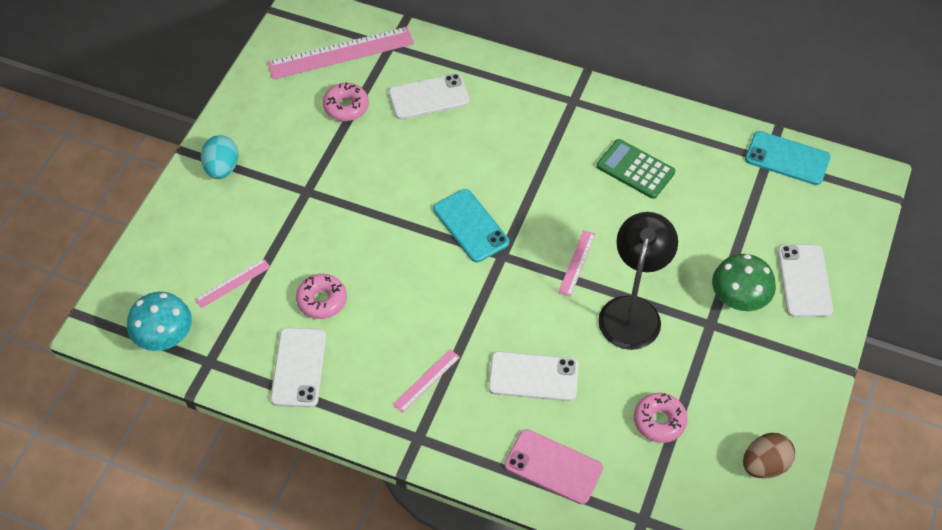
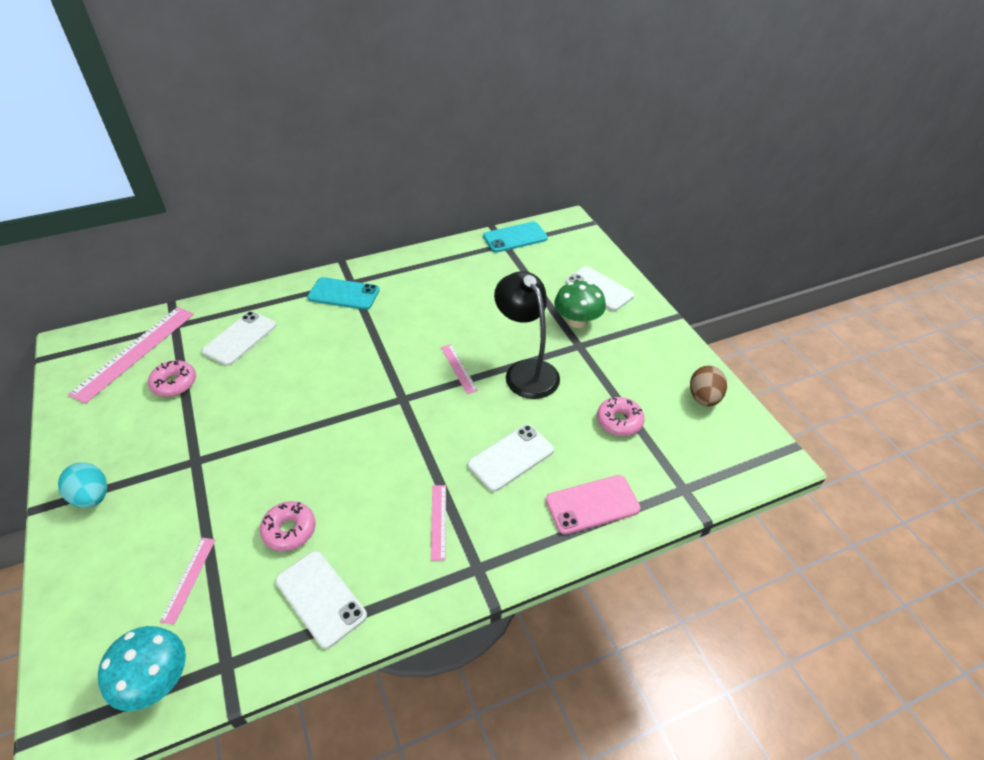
camera: 45 degrees left, 10 degrees down
turquoise phone [433,189,509,262] -> turquoise phone moved to [307,277,380,310]
green calculator [597,139,675,199] -> none

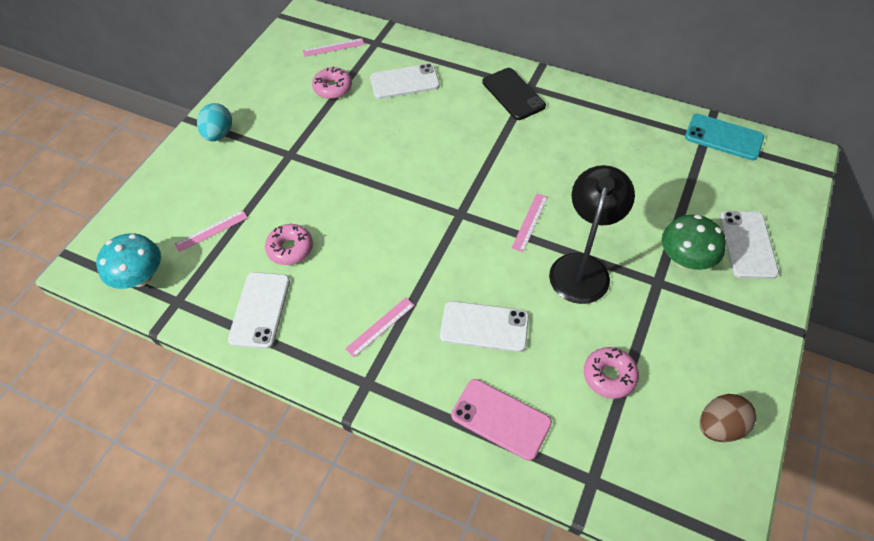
camera: 50 degrees right, 10 degrees up
pink ruler [68,307,194,404] -> pink ruler [303,38,364,57], size x0.49
turquoise phone [307,277,380,310] -> black phone [482,68,546,120]

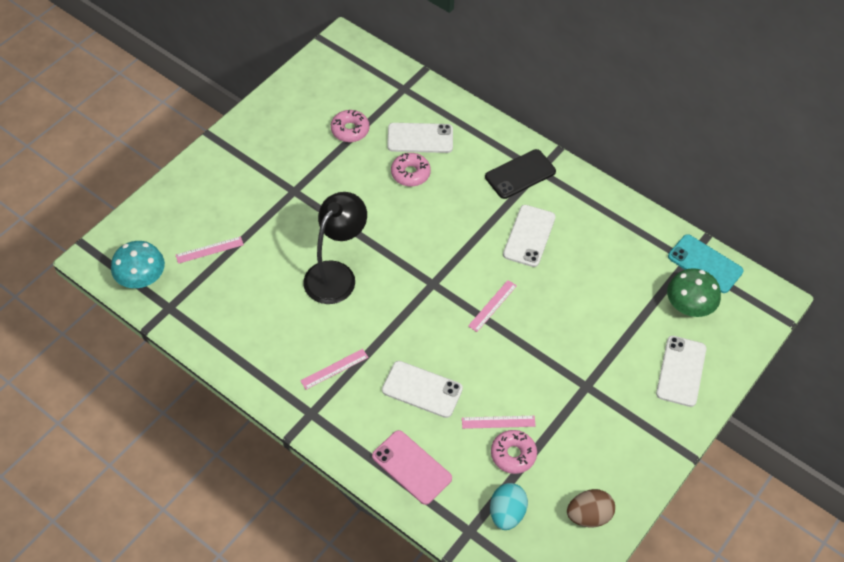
camera: 10 degrees right, 0 degrees up
turquoise egg [197,103,232,141] -> turquoise egg moved to [490,483,528,530]
white phone [228,272,290,349] -> white phone moved to [503,205,556,267]
pink donut [265,224,313,265] -> pink donut moved to [391,153,431,186]
pink ruler [303,38,364,57] -> pink ruler moved to [462,416,536,429]
black phone [482,68,546,120] -> black phone turned 75 degrees clockwise [485,149,556,199]
black lamp [549,165,635,304] -> black lamp moved to [303,192,367,304]
green mushroom [662,215,726,270] -> green mushroom moved to [667,268,721,317]

